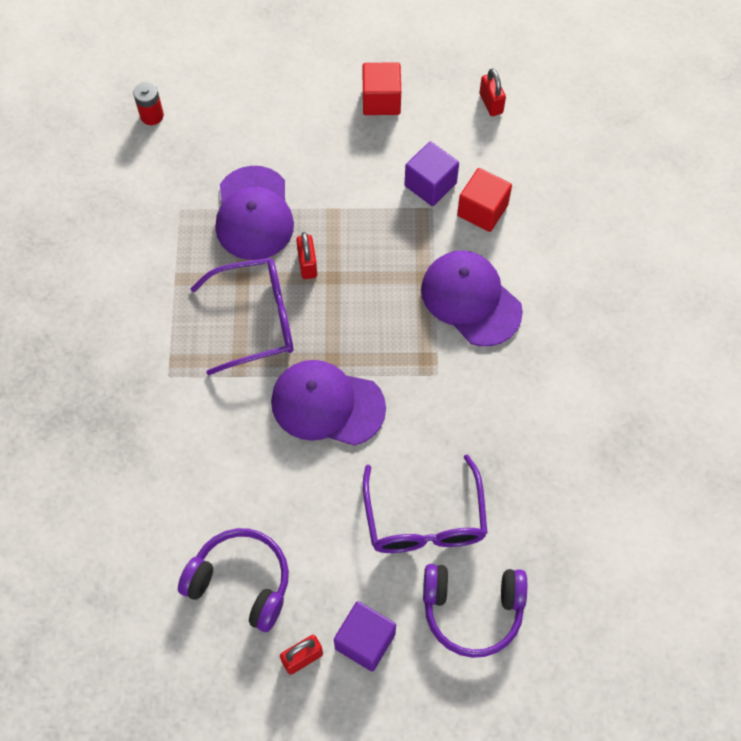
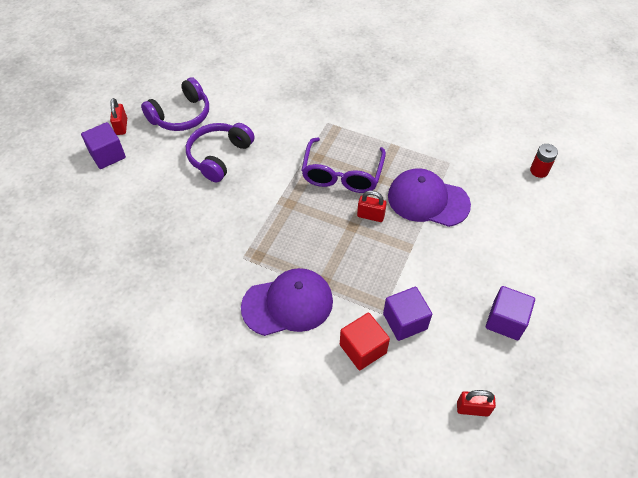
camera: 115 degrees right, 10 degrees down
purple cap [271,360,386,446] -> none
red cube [362,62,401,115] -> purple cube [486,286,535,340]
purple glasses [363,454,488,553] -> none
purple headphones [423,564,527,658] -> purple headphones moved to [186,123,254,182]

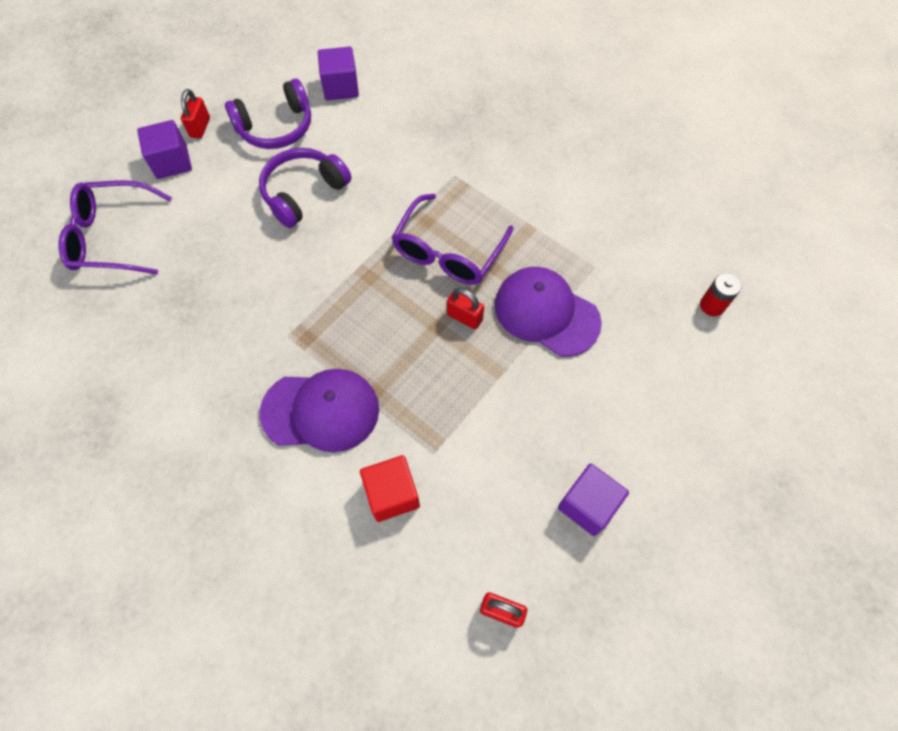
camera: 15 degrees right, 10 degrees up
purple cube [383,287,432,341] -> purple cube moved to [318,47,359,100]
none -> purple glasses [58,180,172,275]

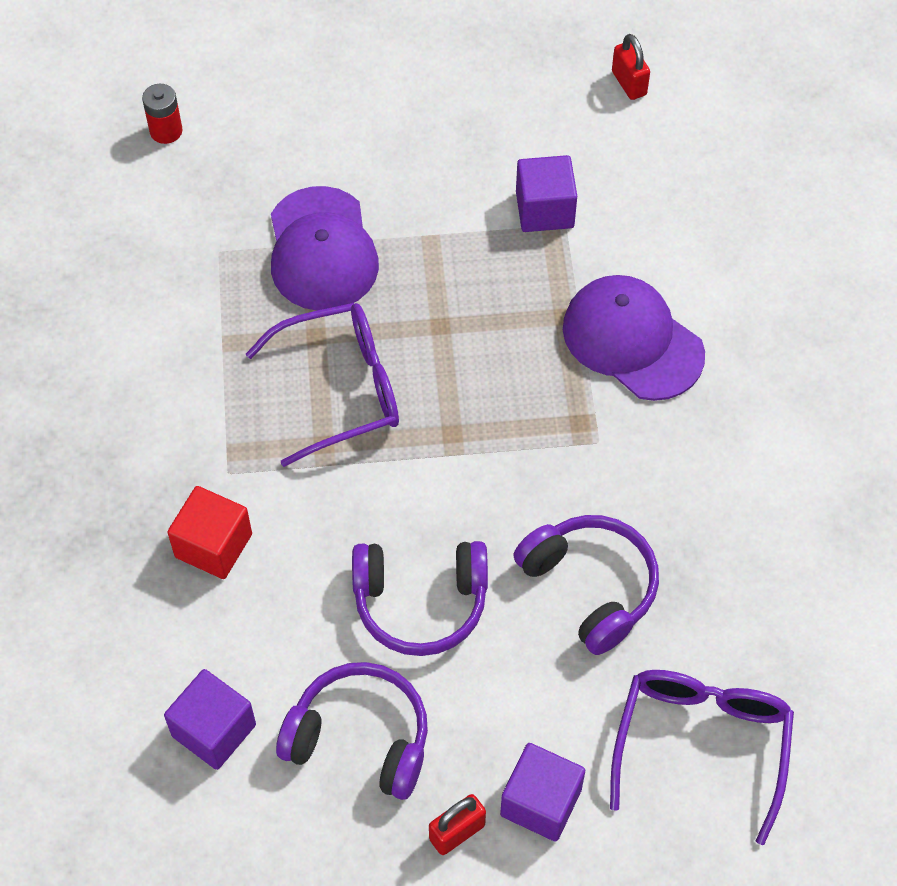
camera: 135 degrees left, 5 degrees down
purple glasses [58,180,172,275] -> purple glasses turned 120 degrees counterclockwise [610,670,794,845]
red cube [360,455,420,522] -> red cube moved to [167,486,252,579]
red padlock [447,288,484,329] -> none
purple cube [558,464,629,536] -> purple cube moved to [516,155,577,232]
none -> purple headphones [513,515,659,655]

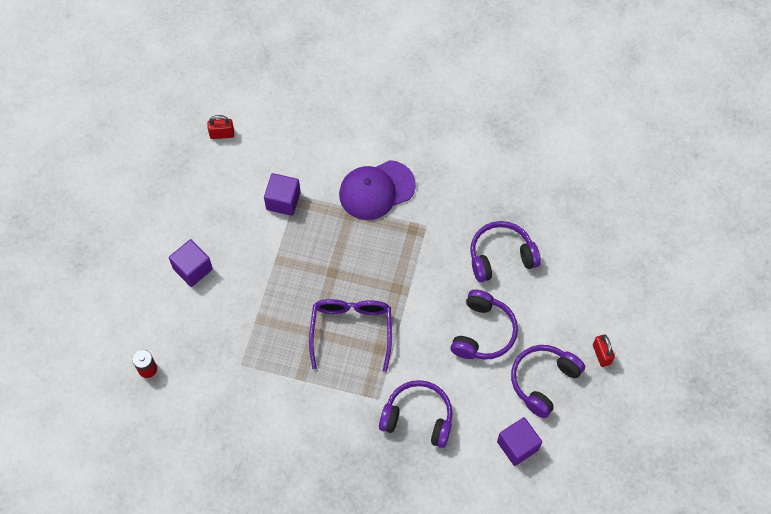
camera: 70 degrees left, 5 degrees up
red cube [167,486,252,579] -> purple headphones [379,380,453,448]
purple cap [271,186,379,311] -> none
purple cube [500,743,585,842] -> purple cube moved to [169,239,213,287]
purple glasses [610,670,794,845] -> none

